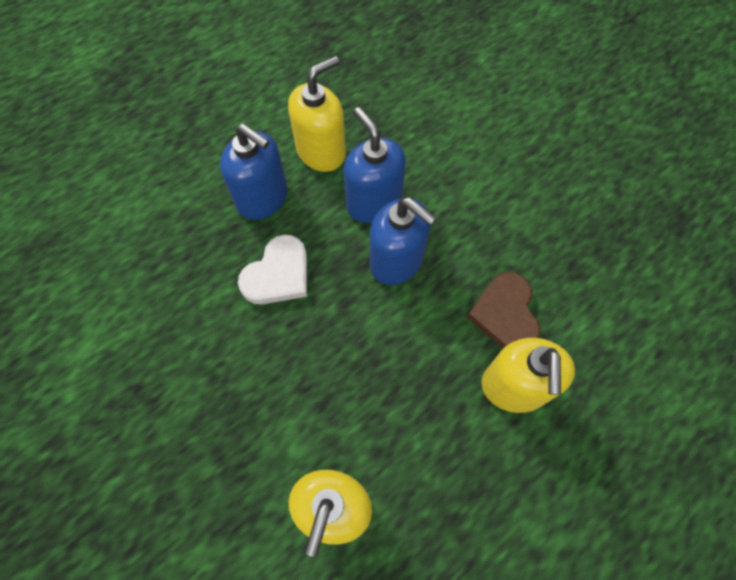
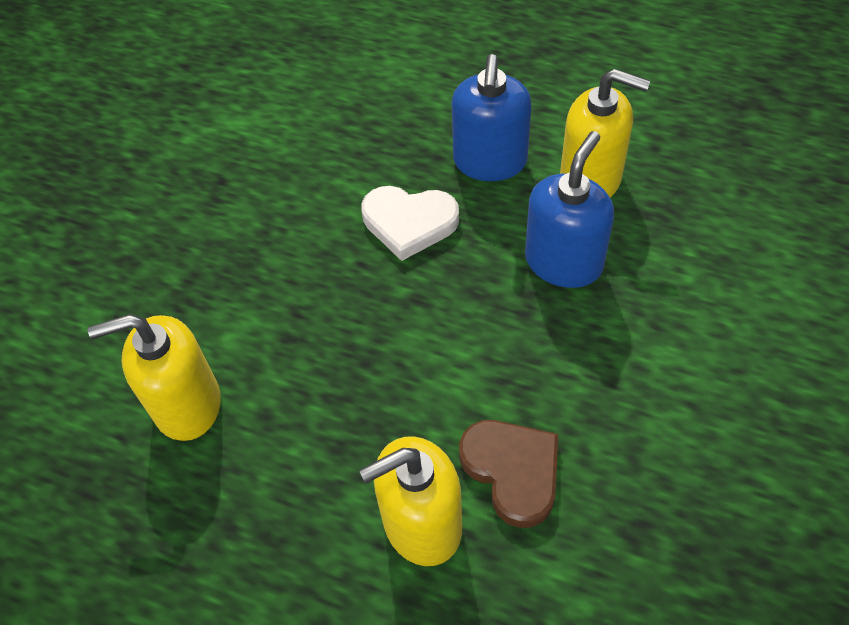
camera: 65 degrees right, 10 degrees down
blue soap dispenser [370,198,436,285] -> none
brown heart [467,272,540,348] -> brown heart turned 90 degrees clockwise [459,420,558,528]

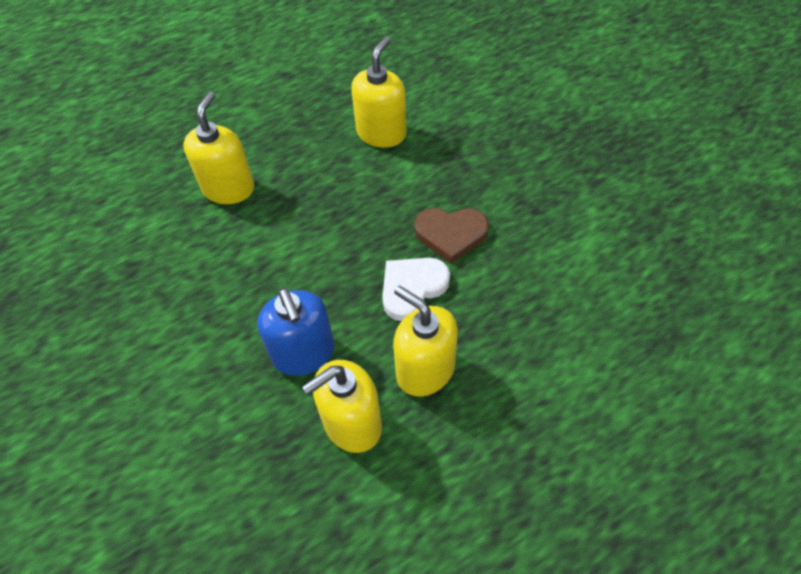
camera: 125 degrees right, 0 degrees up
blue soap dispenser [451,54,532,181] -> yellow soap dispenser [393,286,458,397]
brown heart [459,420,558,528] -> brown heart moved to [414,208,489,264]

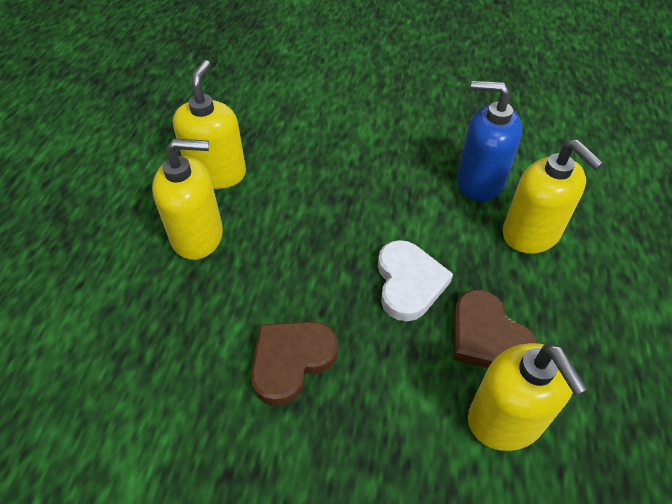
camera: 130 degrees right, 5 degrees down
blue soap dispenser [257,288,334,376] -> blue soap dispenser moved to [457,81,522,201]
white heart [382,258,450,321] -> white heart moved to [378,240,453,321]
none -> brown heart [454,290,538,368]

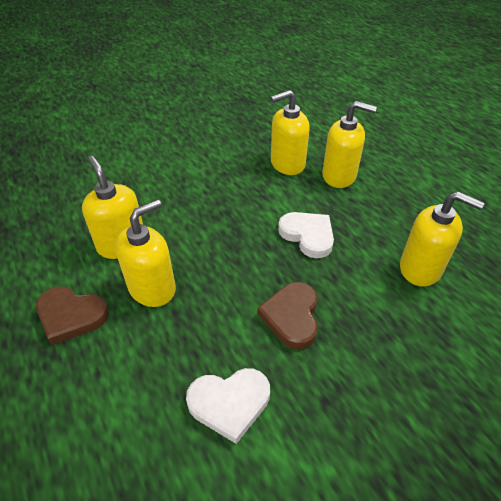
camera: 40 degrees left, 5 degrees down
brown heart [454,290,538,368] -> brown heart moved to [36,286,109,345]
blue soap dispenser [457,81,522,201] -> yellow soap dispenser [271,90,310,175]
none -> white heart [186,368,270,444]

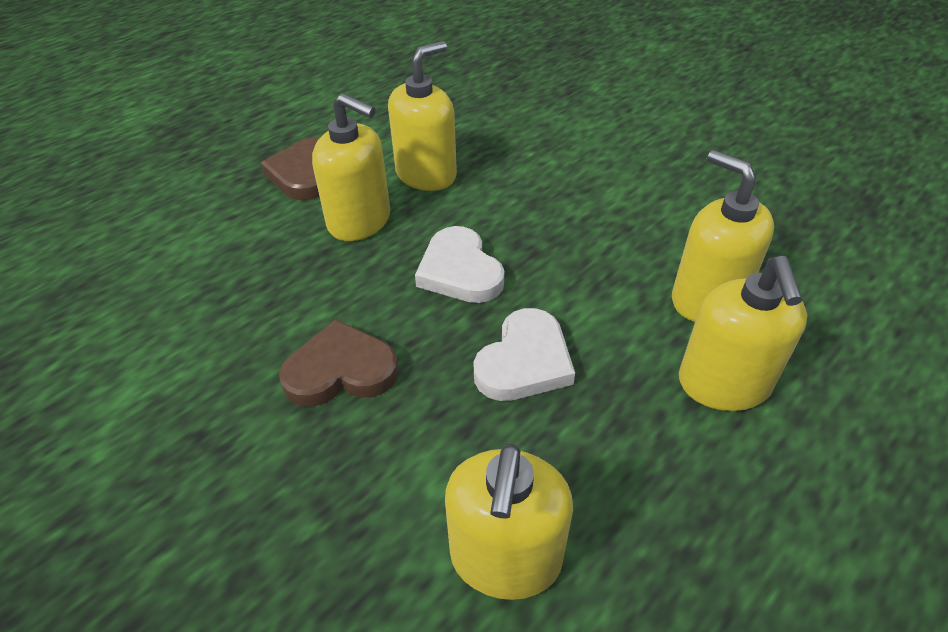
camera: 75 degrees right, 0 degrees up
white heart [186,368,270,444] -> white heart moved to [415,226,504,303]

